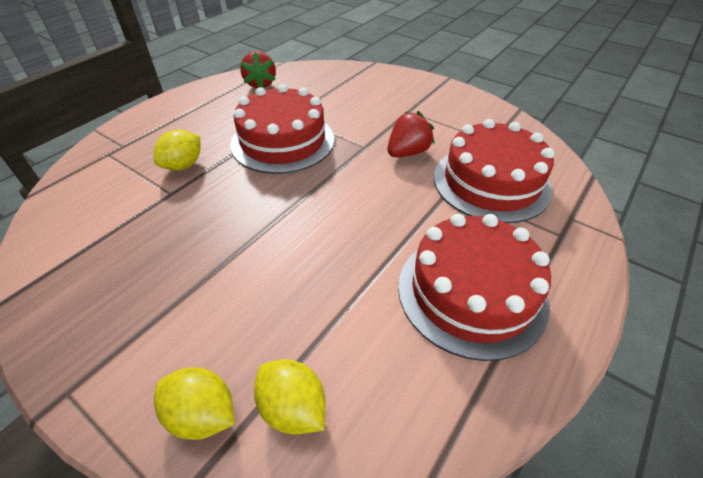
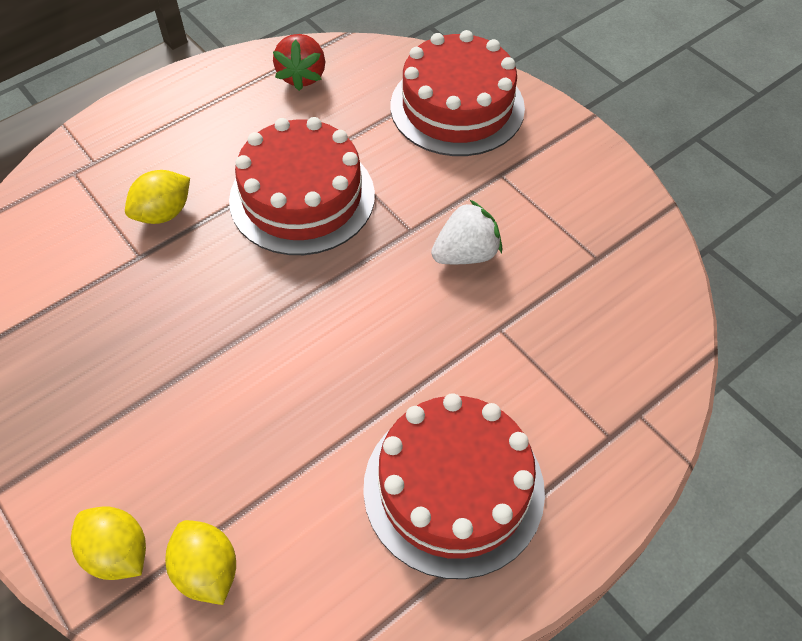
camera: 15 degrees right, 10 degrees up
red strawberry [387,111,434,157] -> white strawberry [431,200,502,264]
red cake [434,119,555,223] -> red cake moved to [391,30,525,156]

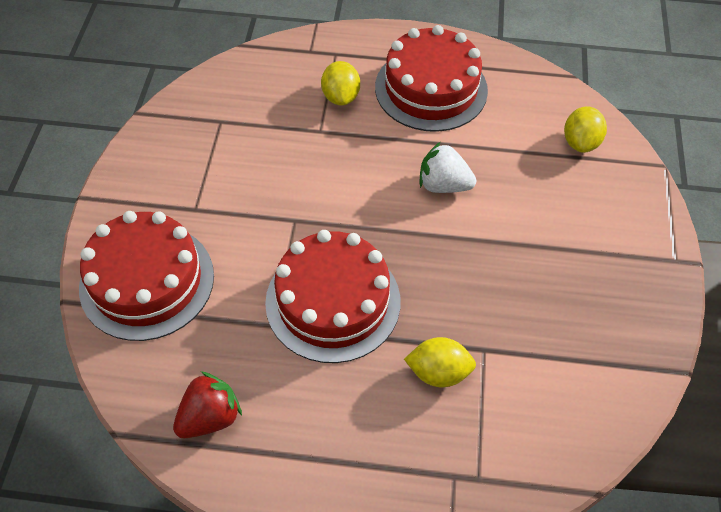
camera: 135 degrees left, 0 degrees up
yellow lemon [71,506,146,580] -> yellow lemon moved to [321,61,360,106]
white strawberry [431,200,502,264] -> white strawberry moved to [420,142,476,193]

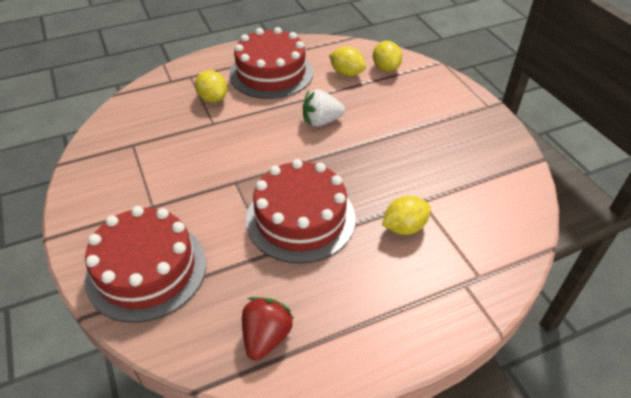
camera: 30 degrees left, 10 degrees down
none -> yellow lemon [329,46,366,77]

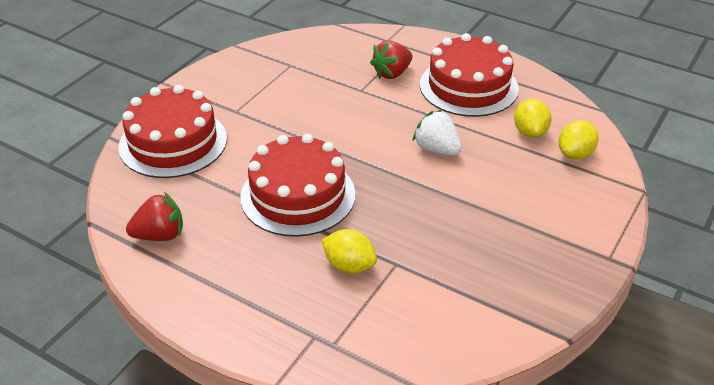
camera: 55 degrees right, 5 degrees down
yellow lemon [195,70,227,103] -> red strawberry [370,41,412,79]

